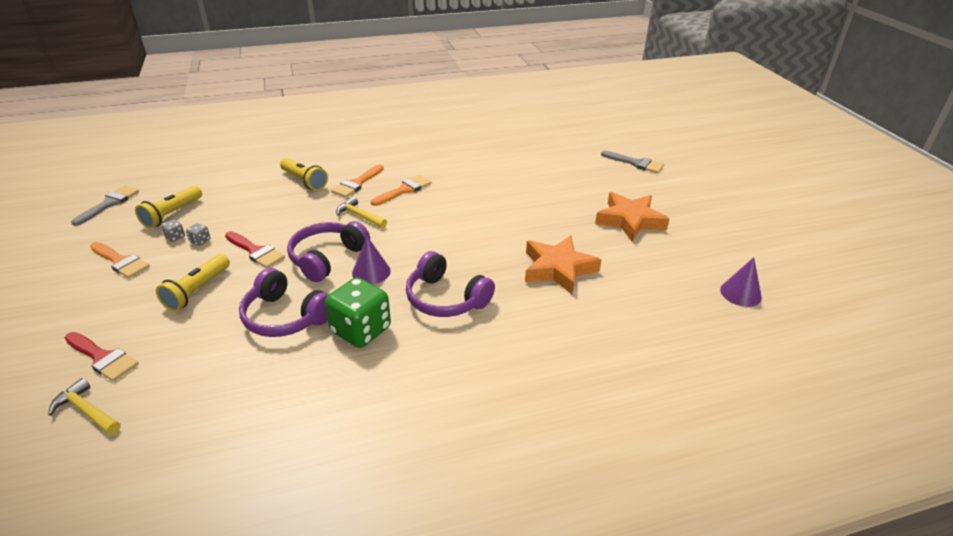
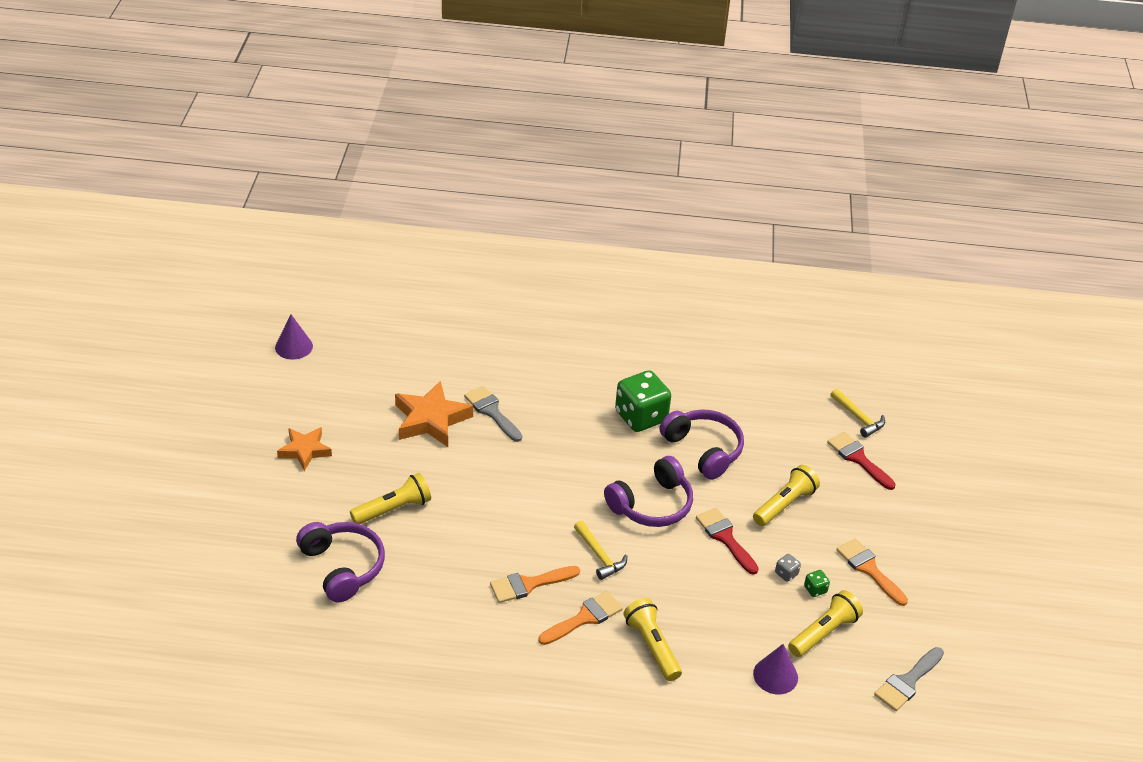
camera: 160 degrees left, 5 degrees up
grey dice [161,219,185,242] -> green dice [804,570,830,597]
purple cone [352,236,391,284] -> purple cone moved to [753,644,798,694]
purple headphones [406,251,495,317] -> purple headphones moved to [296,522,385,603]
orange star [595,192,670,242] -> orange star [277,427,332,471], size x0.65
grey brush [601,151,664,173] -> grey brush moved to [464,386,522,442]
none -> yellow flashlight [350,473,431,524]

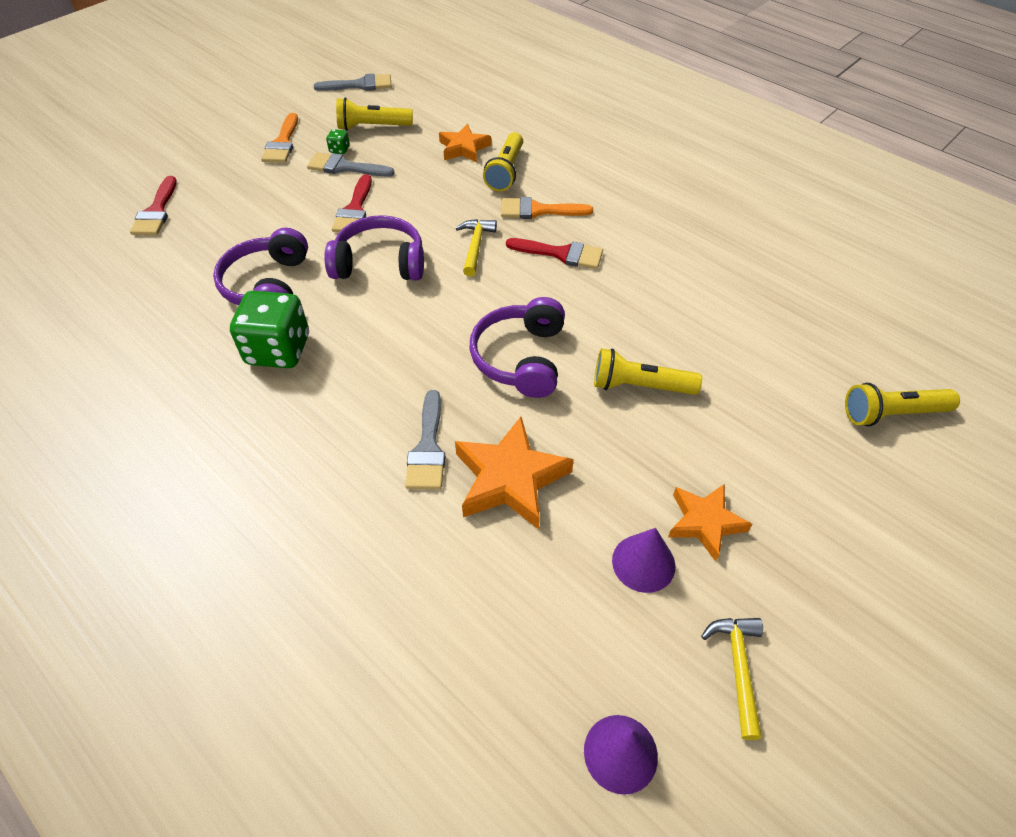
camera: 140 degrees left, 10 degrees up
purple headphones [296,522,385,603] -> purple headphones moved to [469,297,565,398]
orange brush [490,566,580,603] -> red brush [506,238,603,269]
yellow flashlight [753,465,820,526] -> yellow flashlight moved to [845,383,960,427]
purple cone [753,644,798,694] -> purple cone moved to [612,528,675,593]
grey dice [775,554,801,582] -> grey brush [307,152,394,177]
yellow hammer [830,388,885,438] -> yellow hammer moved to [701,618,763,740]
none -> orange star [439,124,491,163]

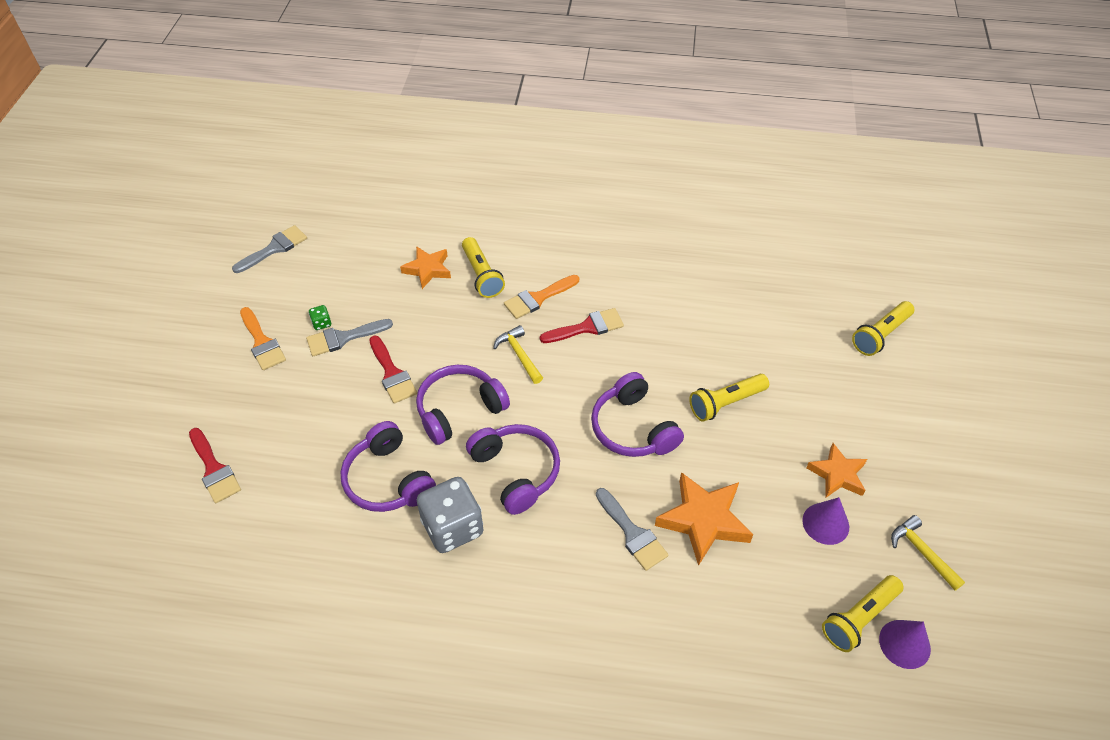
camera: 35 degrees left, 0 degrees up
green dice [230,291,309,368] -> grey dice [417,477,483,553]
yellow flashlight [336,98,413,131] -> yellow flashlight moved to [822,575,904,652]
none -> purple headphones [466,424,560,515]

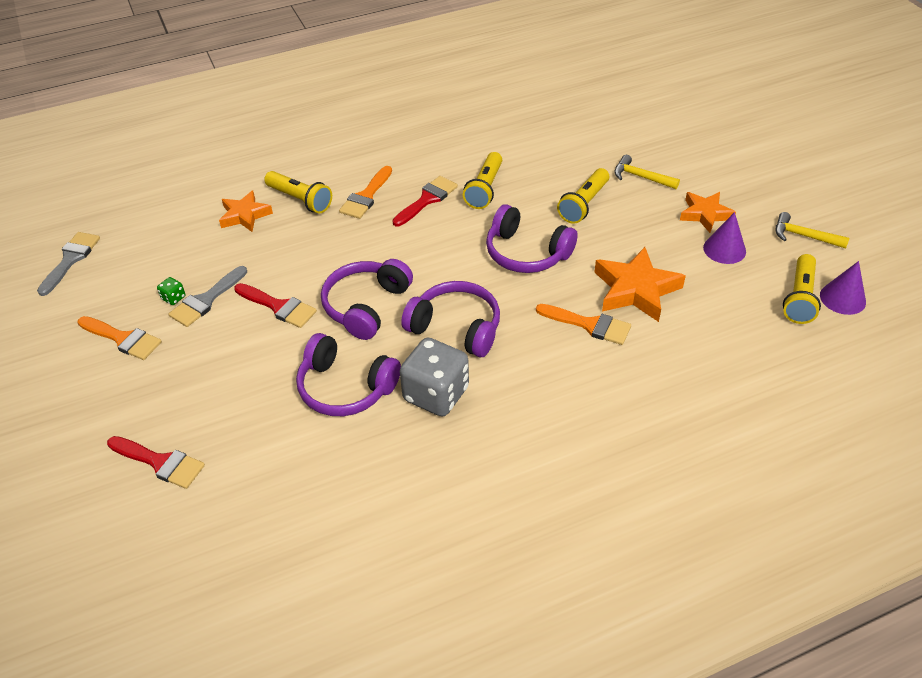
camera: 30 degrees left, 5 degrees down
yellow hammer [493,325,543,384] -> yellow hammer moved to [614,155,680,189]
grey brush [596,488,669,571] -> orange brush [536,304,631,345]
yellow flashlight [852,301,914,356] -> yellow flashlight moved to [463,152,502,209]

